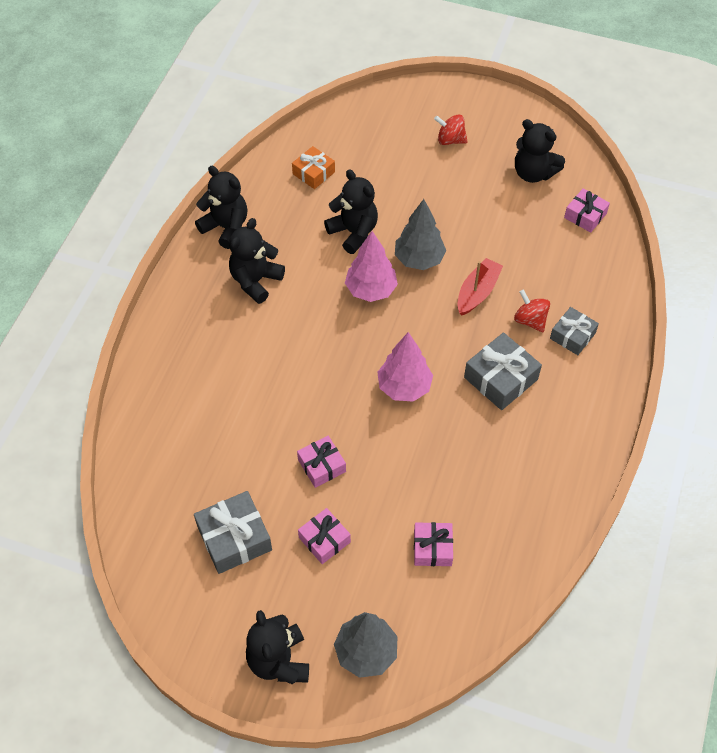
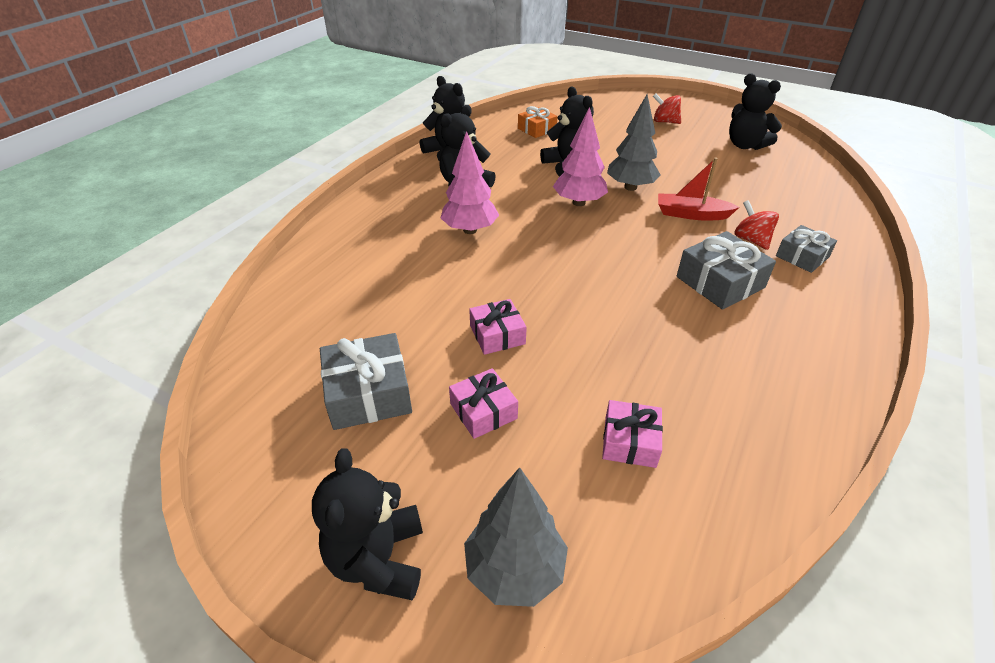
camera: 10 degrees right, 15 degrees down
pink tree [377,332,433,402] -> pink tree moved to [441,131,499,234]
red boat [457,258,503,315] -> red boat turned 120 degrees counterclockwise [658,158,739,221]
pink gift [564,188,610,233] -> none

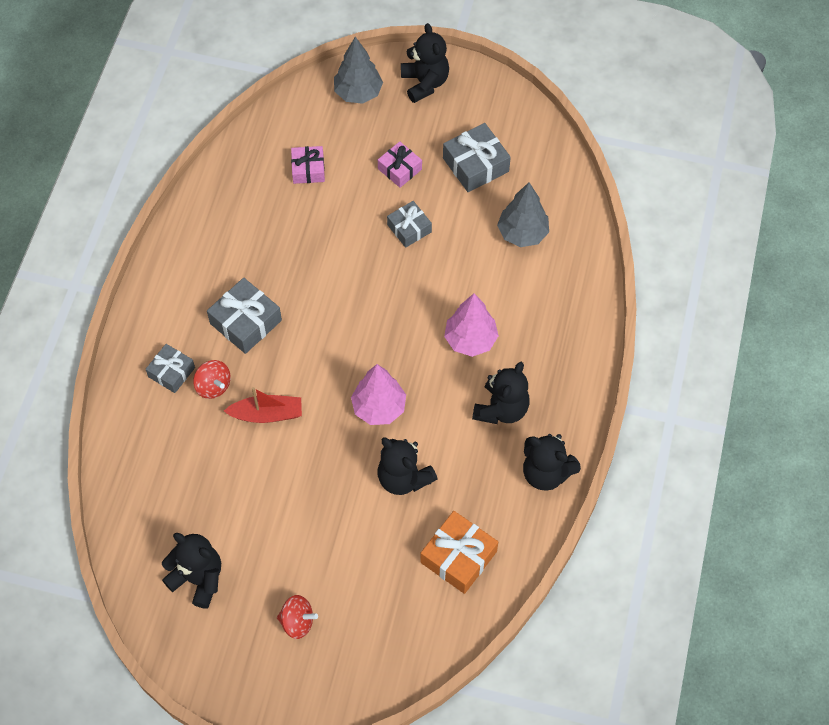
camera: 165 degrees right, 20 degrees up
pink gift [469,299,527,355] -> grey gift [387,201,432,248]
orange gift [518,106,558,138] -> orange gift [421,511,498,594], size x1.54
grey tree [607,95,661,191] -> grey tree moved to [497,182,549,247]

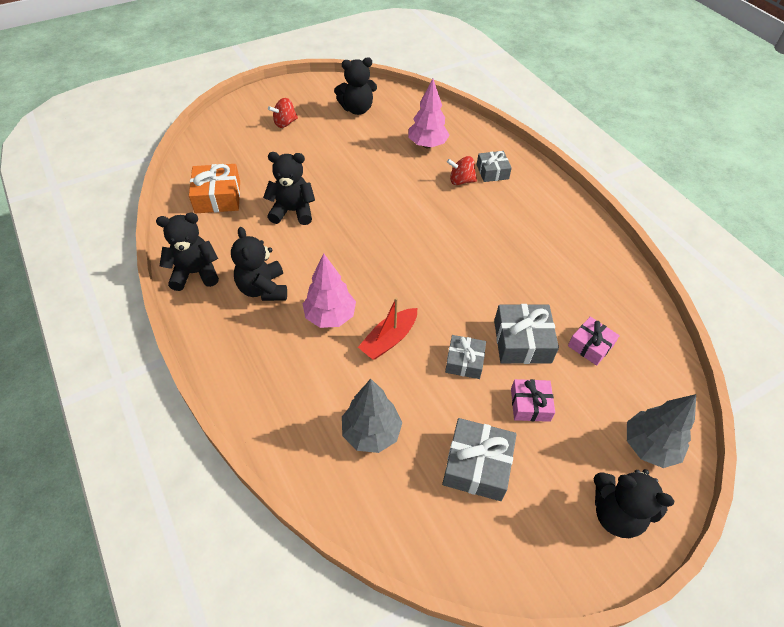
camera: 135 degrees right, 10 degrees down
grey gift [207,278,282,354] -> grey gift moved to [494,304,559,364]
red boat [224,387,302,423] -> red boat moved to [358,297,417,360]
pink tree [351,364,406,425] -> pink tree moved to [408,79,449,148]

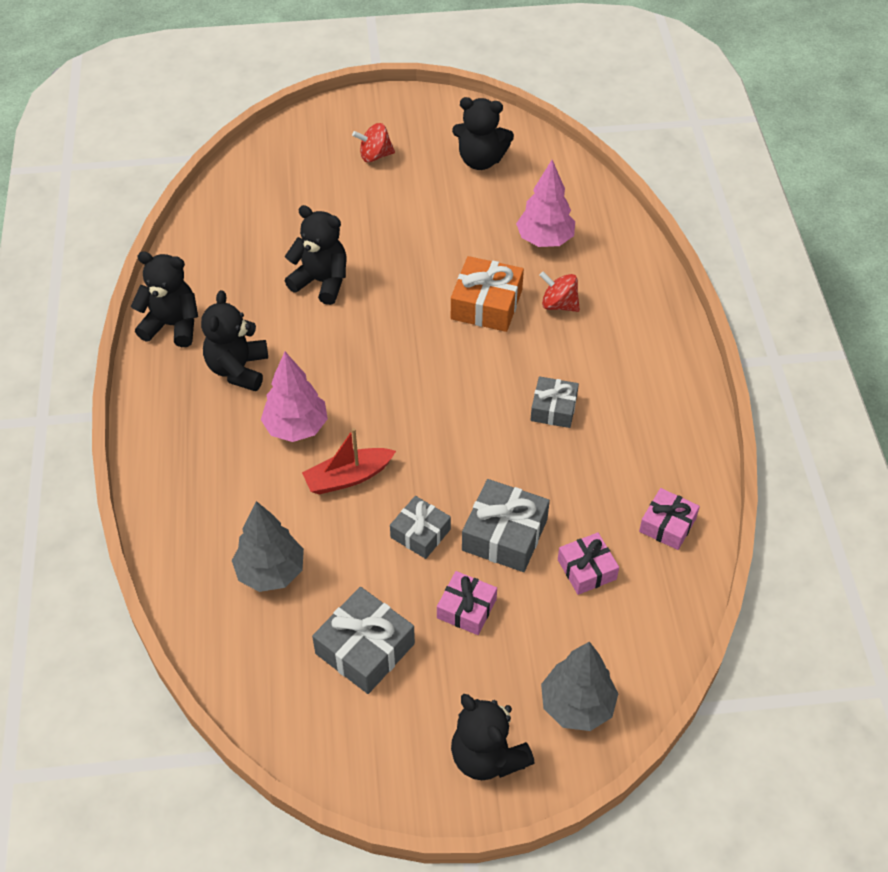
camera: 25 degrees right, 0 degrees up
orange gift [189,164,240,213] -> orange gift moved to [451,256,524,332]
grey gift [477,151,512,182] -> grey gift moved to [530,376,579,428]
none -> pink gift [639,488,700,550]

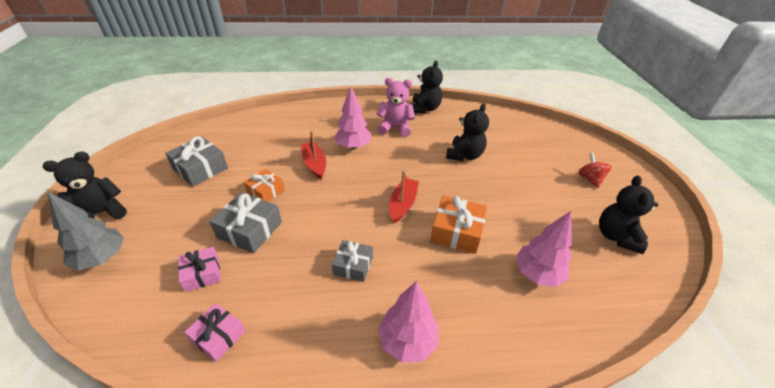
camera: 90 degrees right, 10 degrees down
black teddy bear [201,290,268,391] -> pink teddy bear [376,78,415,137]
grey tree [232,501,304,592] -> none
grey gift [390,496,451,559] -> orange gift [244,169,285,202]
pink gift [437,571,497,635] -> none
red spinning top [539,271,580,312] -> none
none -> pink tree [378,281,439,363]
none -> red boat [389,171,419,223]

